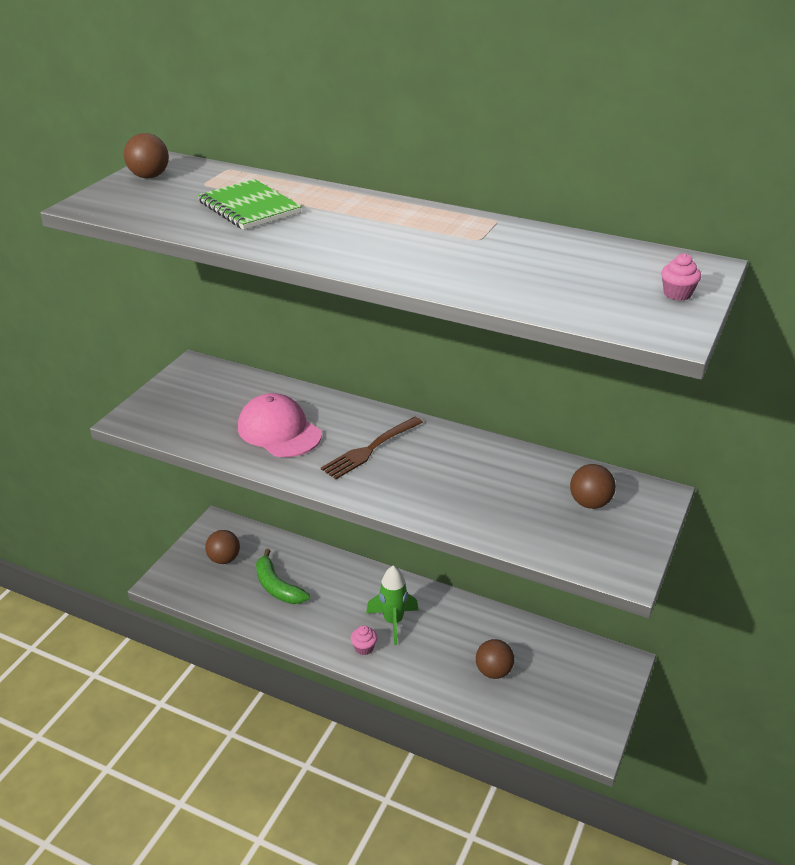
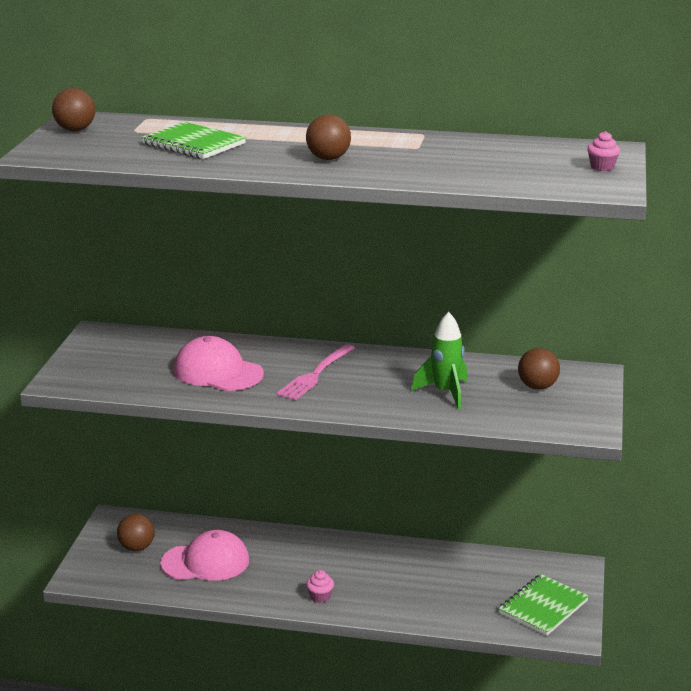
camera: 15 degrees left, 10 degrees down
green banana [256,549,310,604] -> pink cap [160,530,249,581]
brown fork [321,416,423,479] -> pink fork [276,344,355,400]
green rocket [366,566,418,645] -> green rocket moved to [411,312,467,409]
brown ball [476,639,514,679] -> brown ball moved to [306,114,351,160]
none -> green notebook [498,574,589,636]

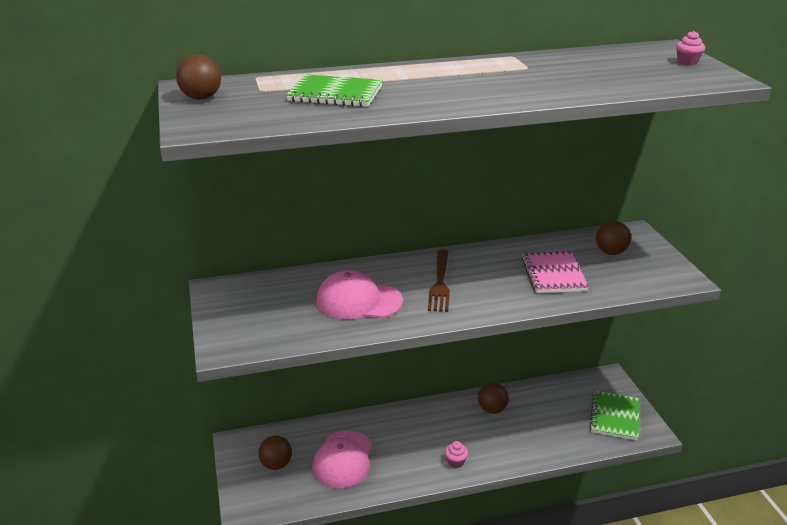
camera: 25 degrees left, 5 degrees up
pink cap [160,530,249,581] -> pink cap turned 135 degrees clockwise [312,431,372,488]
pink fork [276,344,355,400] -> brown fork [428,250,450,312]
brown ball [306,114,351,160] -> brown ball moved to [478,383,509,414]
green rocket [411,312,467,409] -> pink notebook [521,251,589,293]

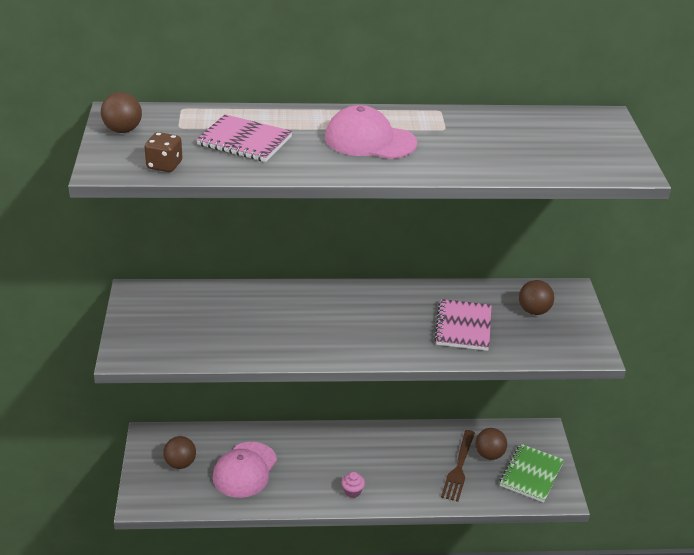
camera: 10 degrees right, 5 degrees up
green notebook [286,74,383,107] -> pink notebook [196,114,293,162]
pink cap [316,270,403,319] -> pink cap moved to [325,105,417,159]
brown fork [428,250,450,312] -> brown fork moved to [441,430,475,502]
brown ball [478,383,509,414] -> brown ball moved to [475,428,507,460]
pink cupcake [676,31,705,66] -> none
none -> brown dice [145,132,182,172]

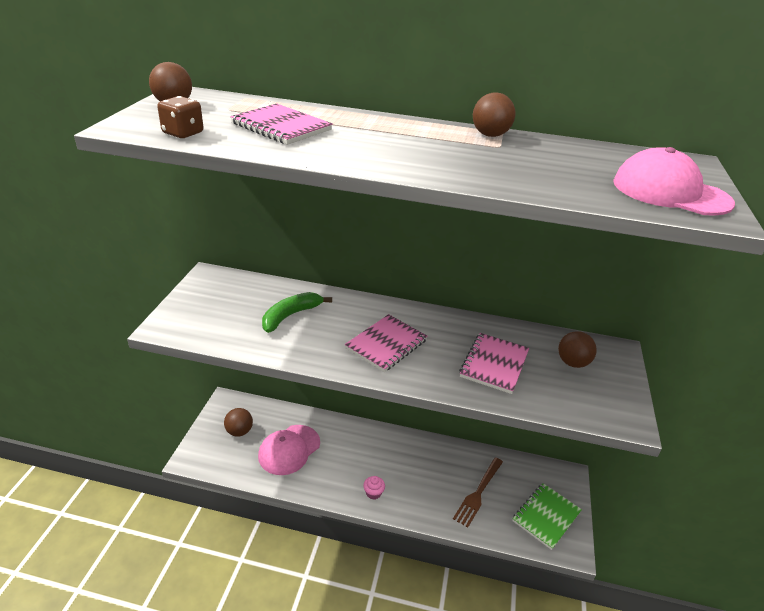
camera: 15 degrees right, 0 degrees up
pink cap [325,105,417,159] -> pink cap moved to [613,147,735,216]
brown ball [475,428,507,460] -> brown ball moved to [473,92,516,137]
none -> green banana [262,292,332,333]
none -> pink notebook [345,314,427,372]

